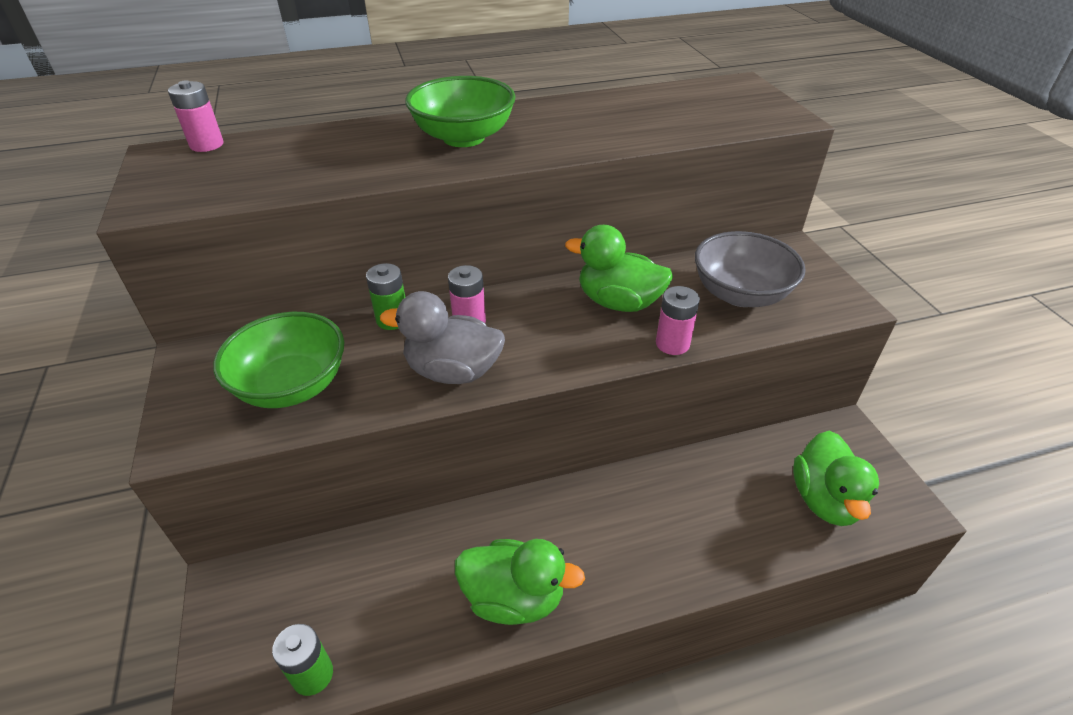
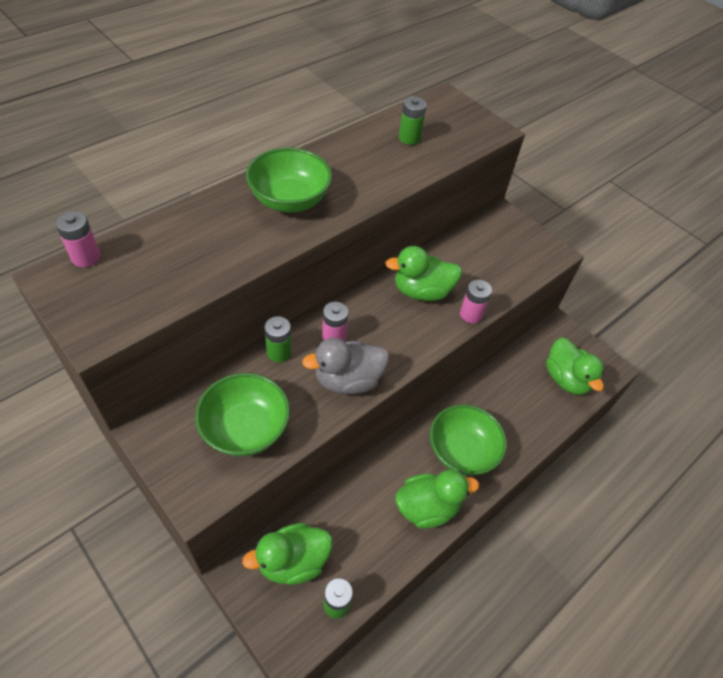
camera: 30 degrees left, 10 degrees up
grey bowl [695,231,806,307] -> none
none -> green duck [242,523,333,585]
none -> green battery [399,97,426,145]
none -> green bowl [430,404,507,476]

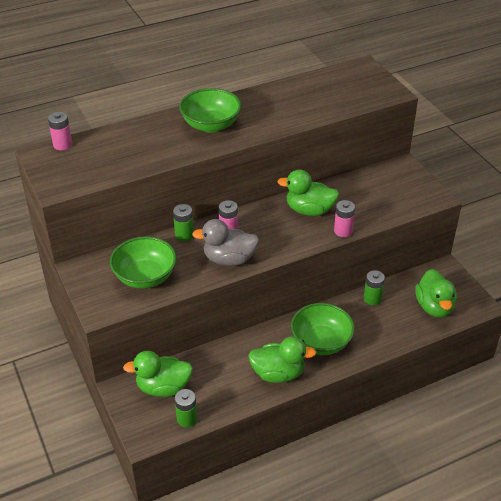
camera: 20 degrees right, 10 degrees down
green battery [399,97,426,145] -> green battery moved to [364,270,385,305]

